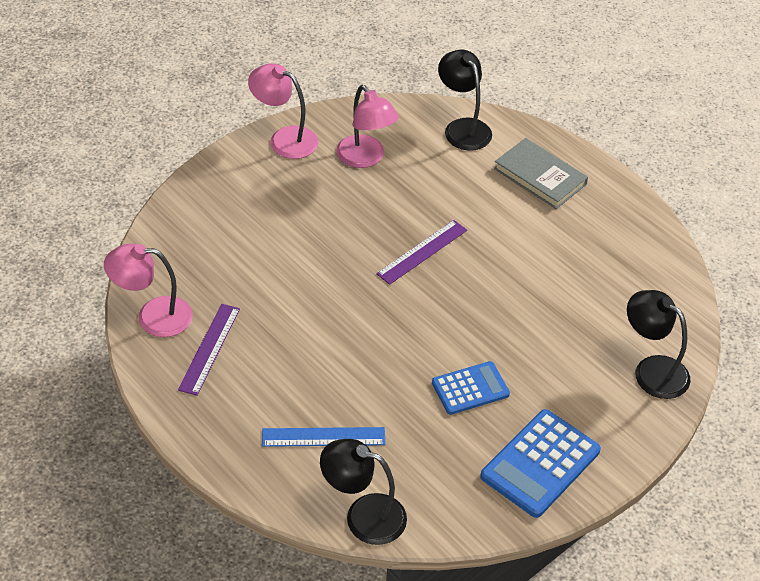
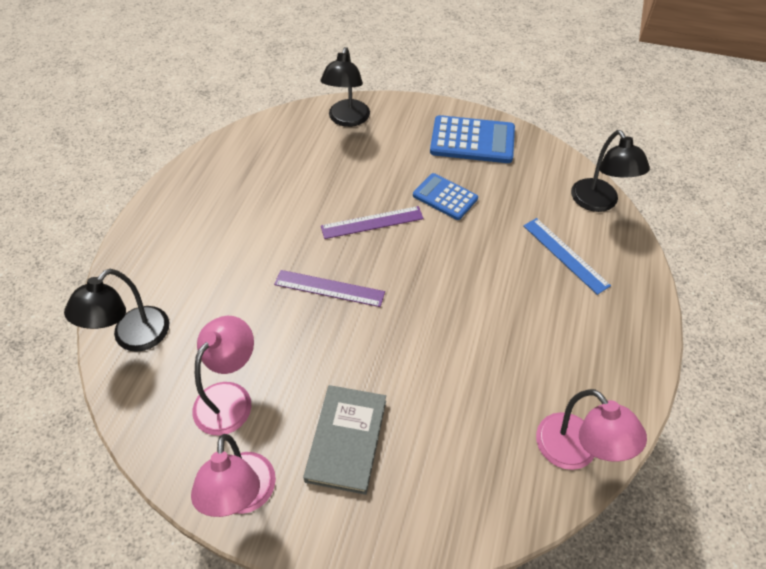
camera: 120 degrees left, 5 degrees up
purple ruler [178,304,240,396] -> purple ruler moved to [321,206,424,239]
grey book [494,138,588,209] -> grey book moved to [303,385,386,495]

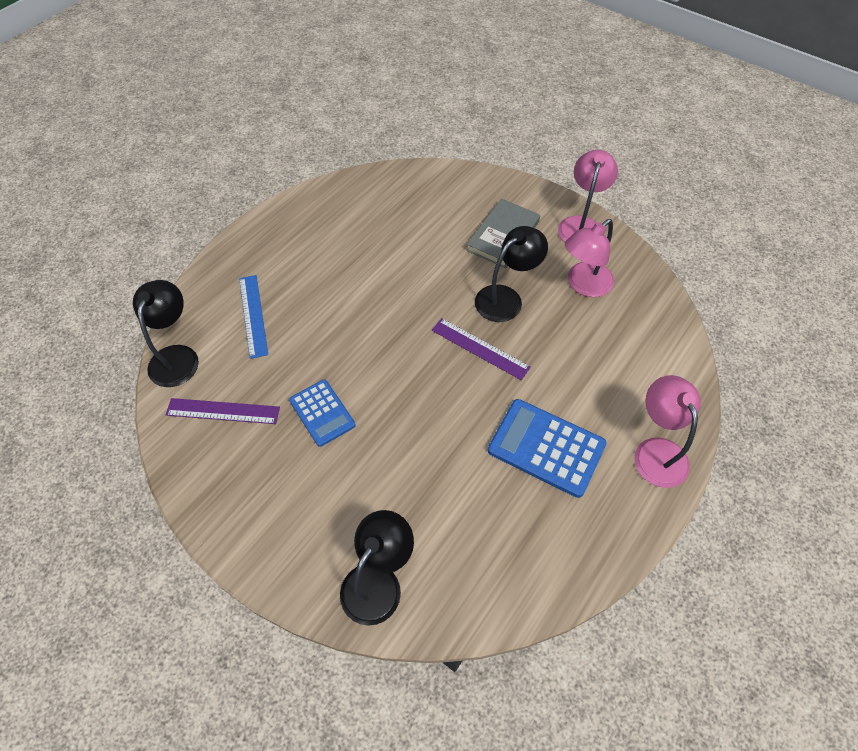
camera: 160 degrees left, 5 degrees up
black lamp [64,269,169,352] -> black lamp moved to [475,226,548,322]
purple ruler [321,206,424,239] -> purple ruler moved to [166,398,280,424]
blue calculator [430,115,515,163] -> blue calculator moved to [488,399,606,498]
pink lamp [536,389,647,470] -> pink lamp moved to [634,375,701,488]

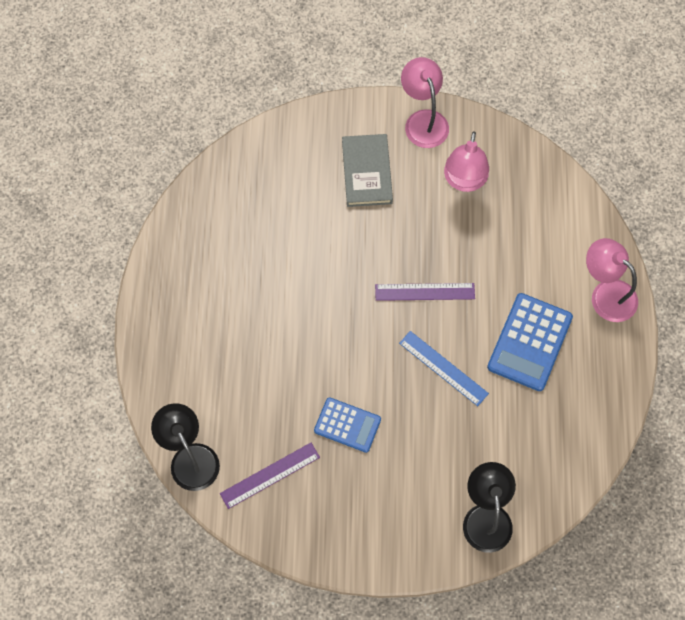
camera: 35 degrees left, 10 degrees up
blue ruler [239,275,268,359] -> blue ruler moved to [399,331,489,406]
black lamp [475,226,548,322] -> none
blue calculator [488,399,606,498] -> blue calculator turned 60 degrees counterclockwise [487,293,573,391]

